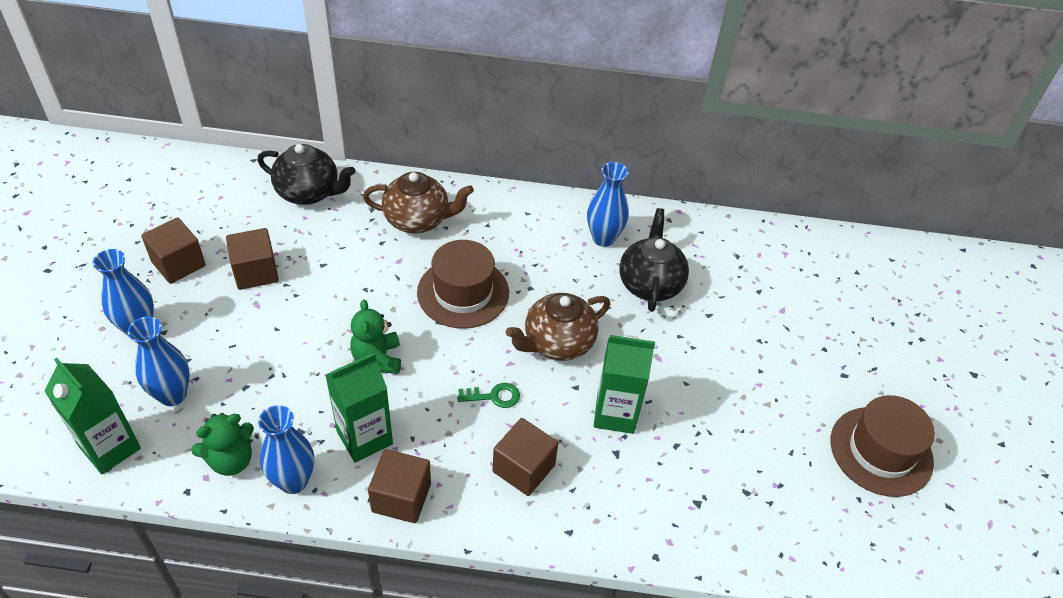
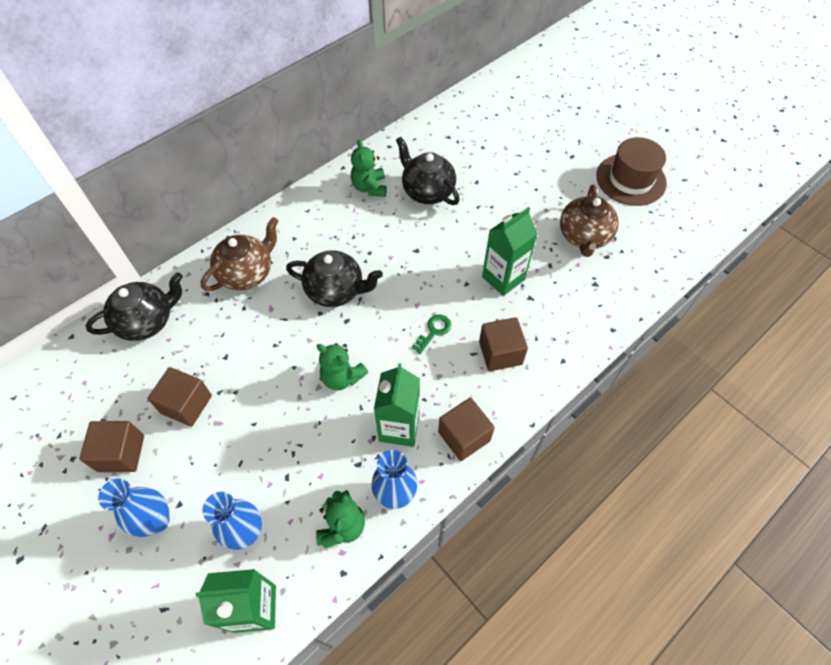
camera: 45 degrees left, 10 degrees up
brown hat [417,240,509,329] -> black teapot [286,250,383,307]
brown teapot [506,293,610,361] -> brown teapot moved to [560,185,619,257]
blue vase [587,162,629,247] -> green teddy bear [351,139,387,197]

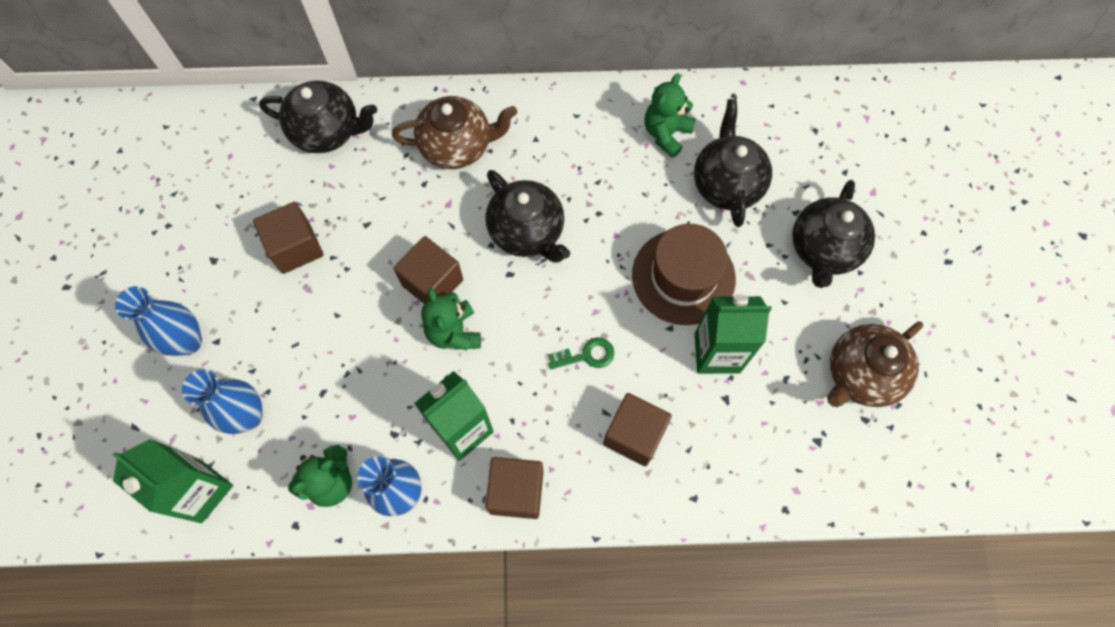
camera: 40 degrees right, 10 degrees up
brown cube [79,421,144,472] -> brown cube moved to [393,236,463,304]
brown hat [596,137,667,206] -> brown hat moved to [632,224,736,325]
none -> black teapot [792,180,875,288]

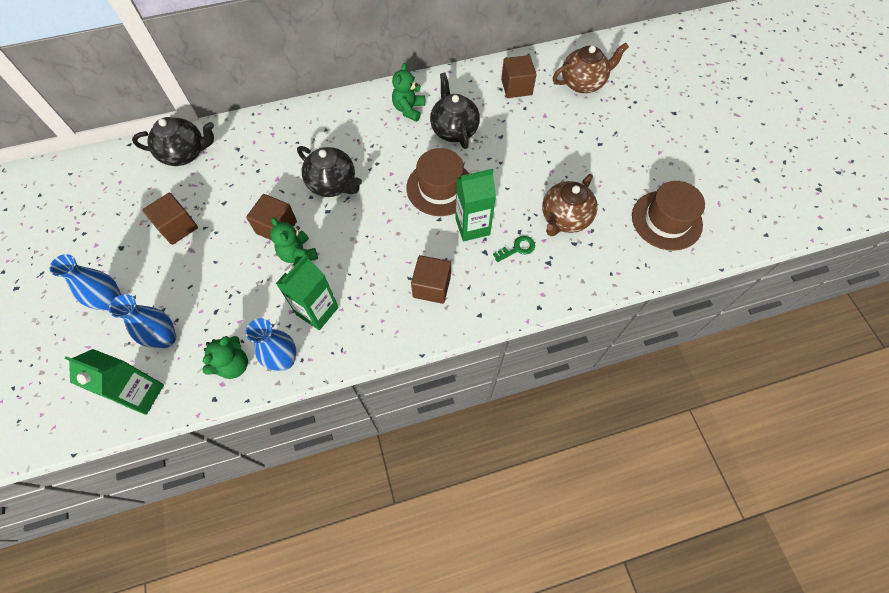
camera: 15 degrees left, 5 degrees down
brown teapot [392,96,517,169] -> brown teapot moved to [553,43,629,93]
brown cube [485,457,543,519] -> brown cube moved to [501,55,536,98]
green key [548,337,614,369] -> green key moved to [493,236,535,262]
black teapot [792,180,875,288] -> none
none -> brown hat [632,181,705,251]

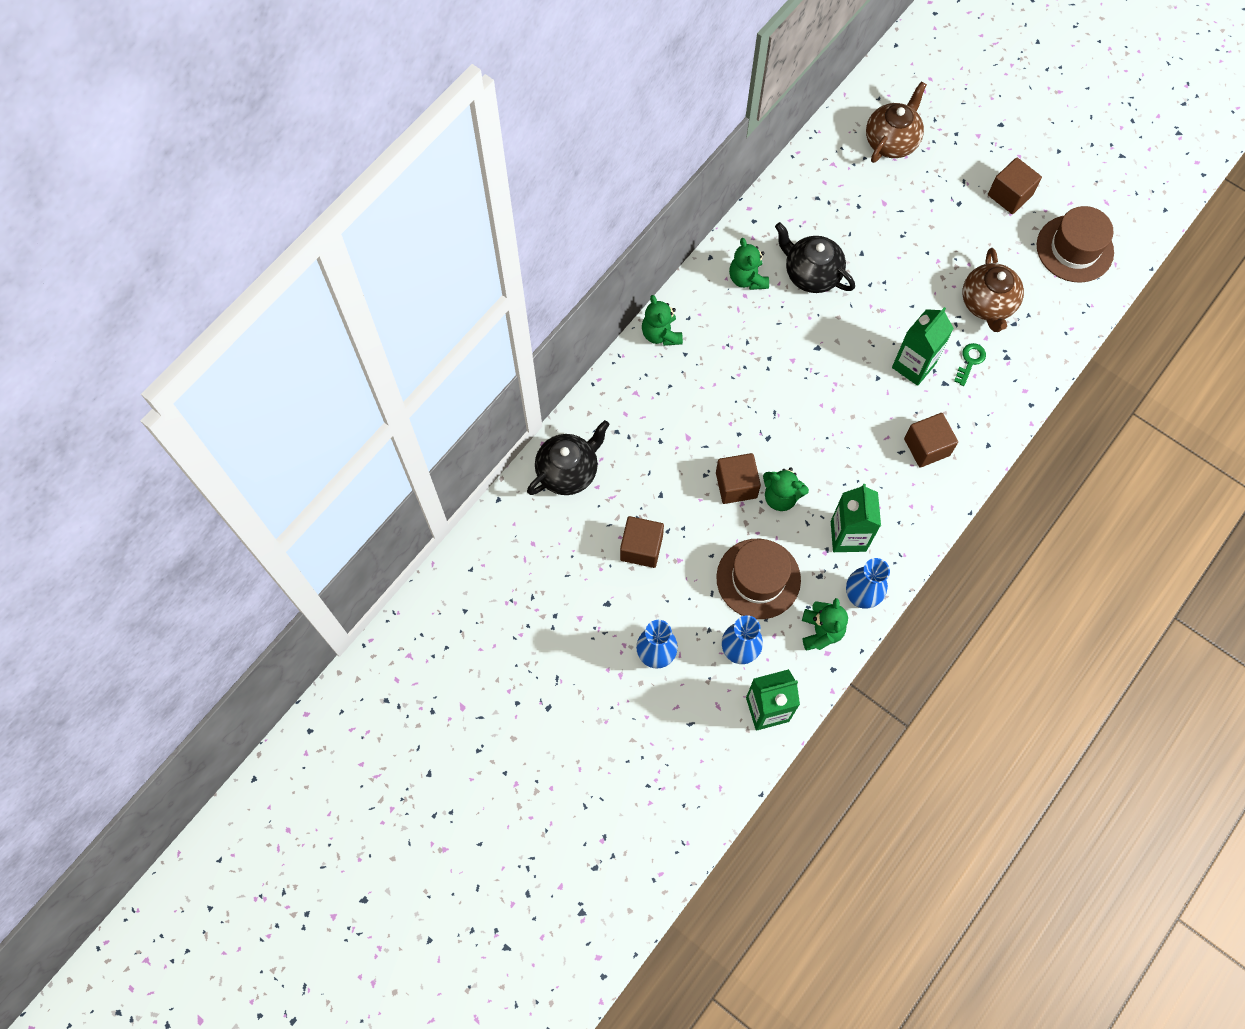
camera: 35 degrees left, 5 degrees up
black teapot [297,146,362,197] -> none
brown hat [406,148,469,216] -> brown hat moved to [716,539,801,619]
brown cube [501,55,536,98] -> brown cube moved to [988,158,1042,214]
none -> green teddy bear [642,295,683,346]

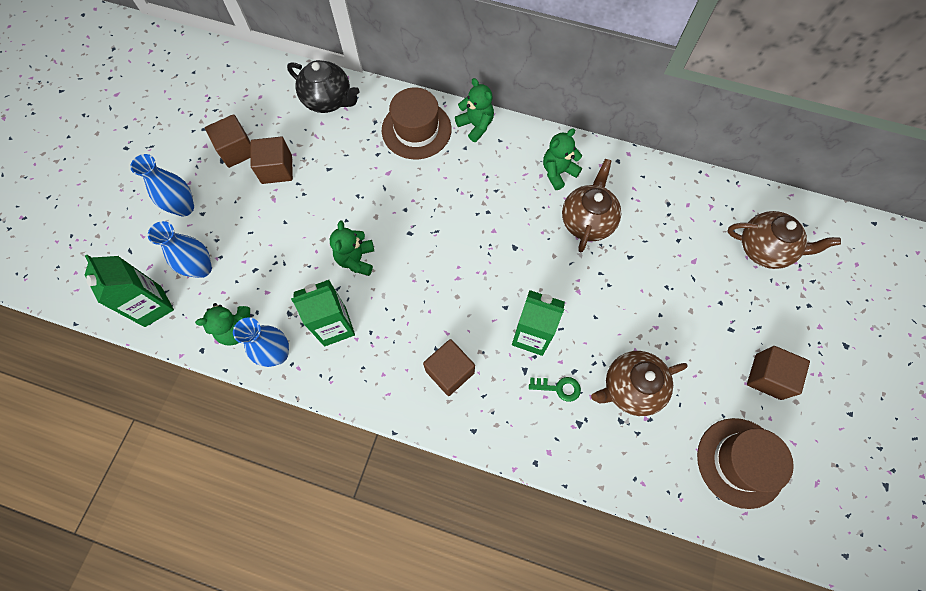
camera: 70 degrees right, 0 degrees up
green teddy bear [642,295,683,346] -> green teddy bear turned 90 degrees clockwise [455,78,494,142]
brown cube [716,453,761,504] -> brown cube moved to [205,114,251,168]
brown hat [716,539,801,619] -> brown hat moved to [382,87,452,159]
black teapot [775,222,855,293] -> brown teapot [562,159,621,252]

